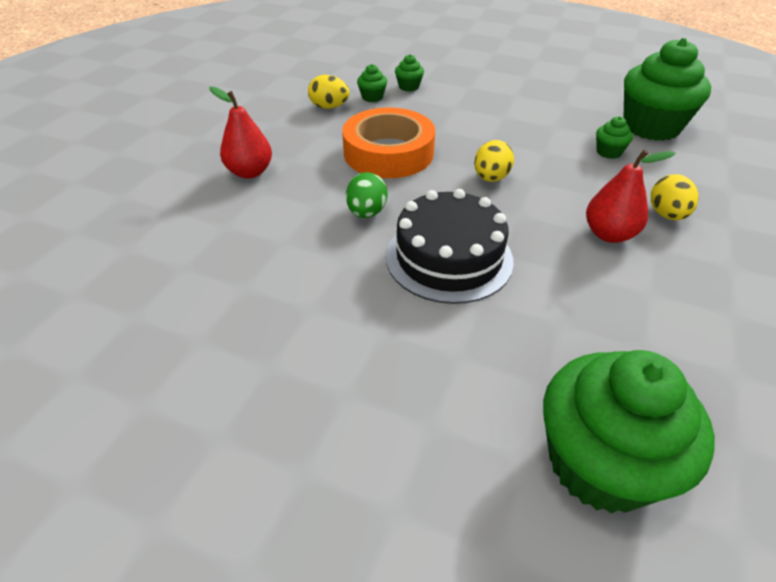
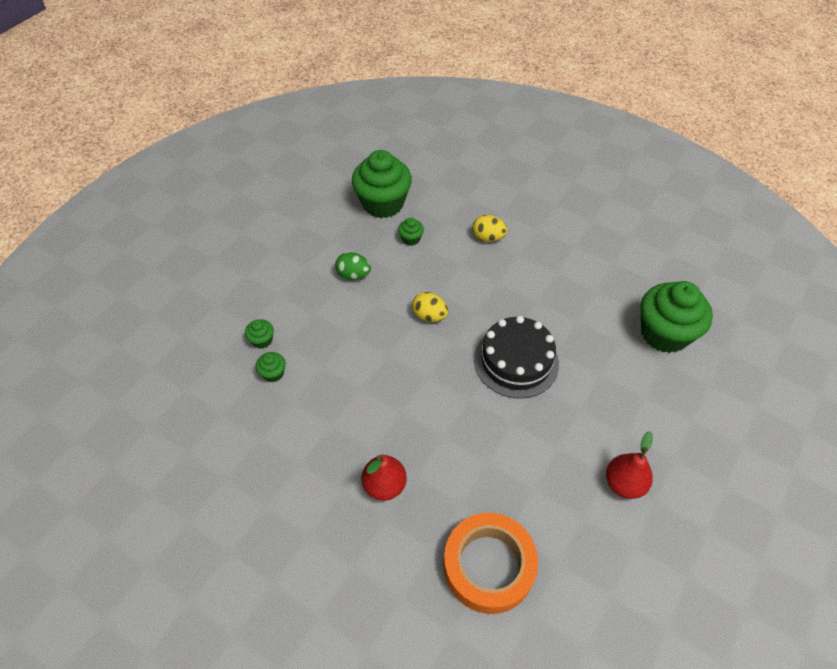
camera: 80 degrees left, 10 degrees up
yellow egg [308,75,350,109] -> none
orange tape [342,108,435,178] -> orange tape moved to [443,513,538,614]
green egg [346,172,388,218] -> green egg moved to [335,252,371,280]
red pear [586,149,675,243] -> red pear moved to [606,431,653,499]

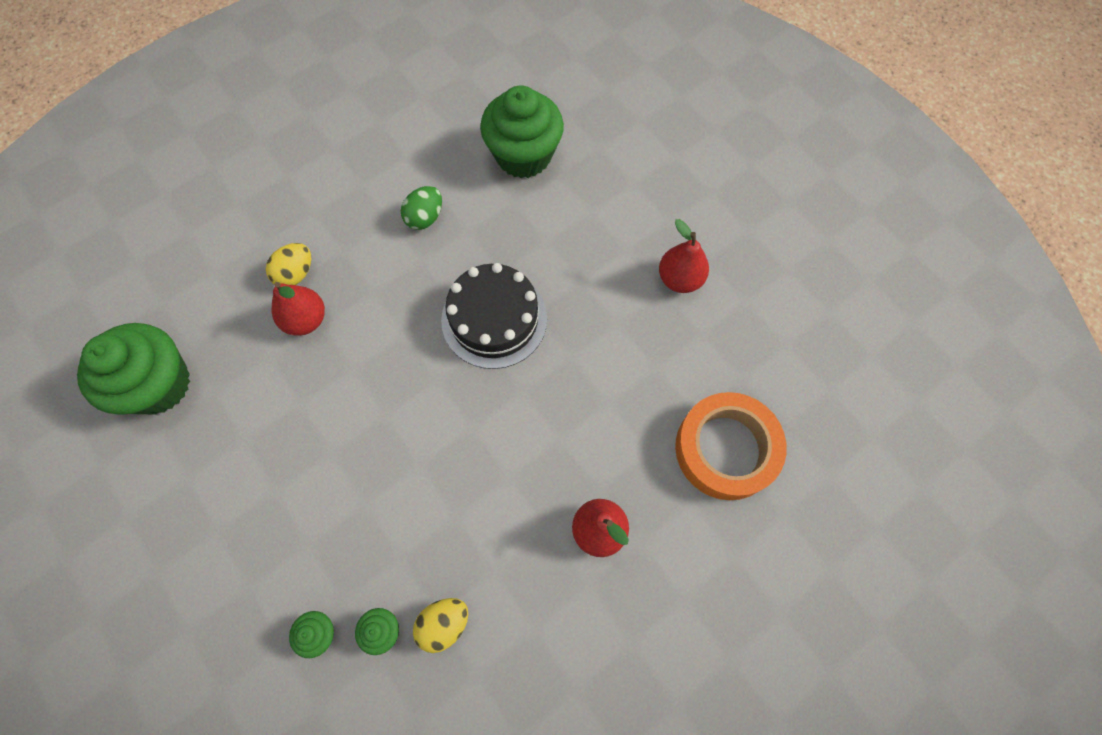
camera: 70 degrees left, 15 degrees up
green egg [335,252,371,280] -> green egg moved to [401,186,442,230]
green cupcake [398,218,424,246] -> none
yellow egg [412,292,448,322] -> yellow egg moved to [413,598,468,653]
none -> red pear [271,282,325,336]

